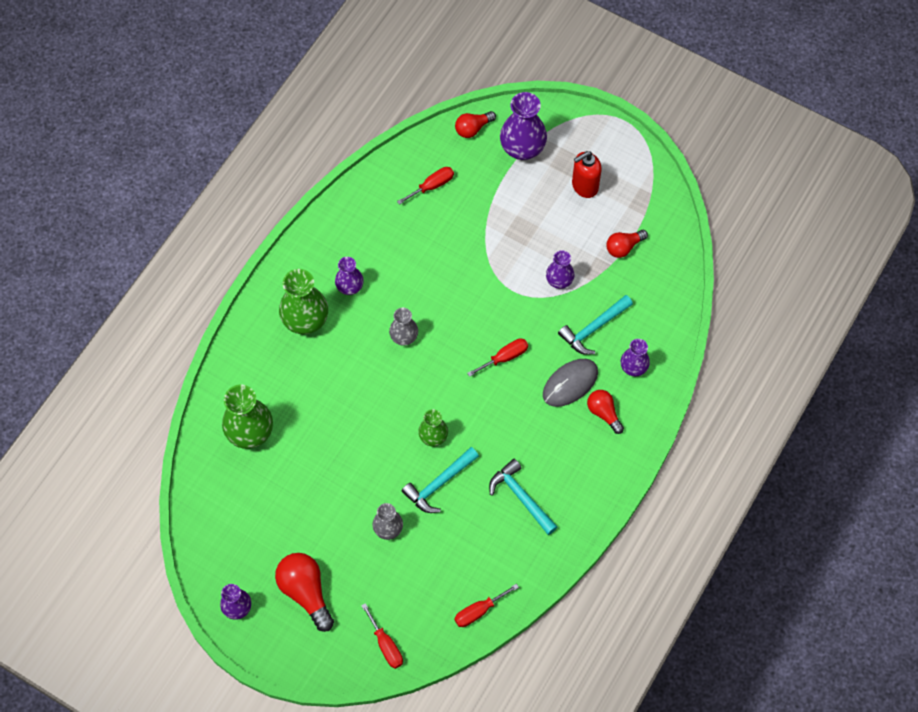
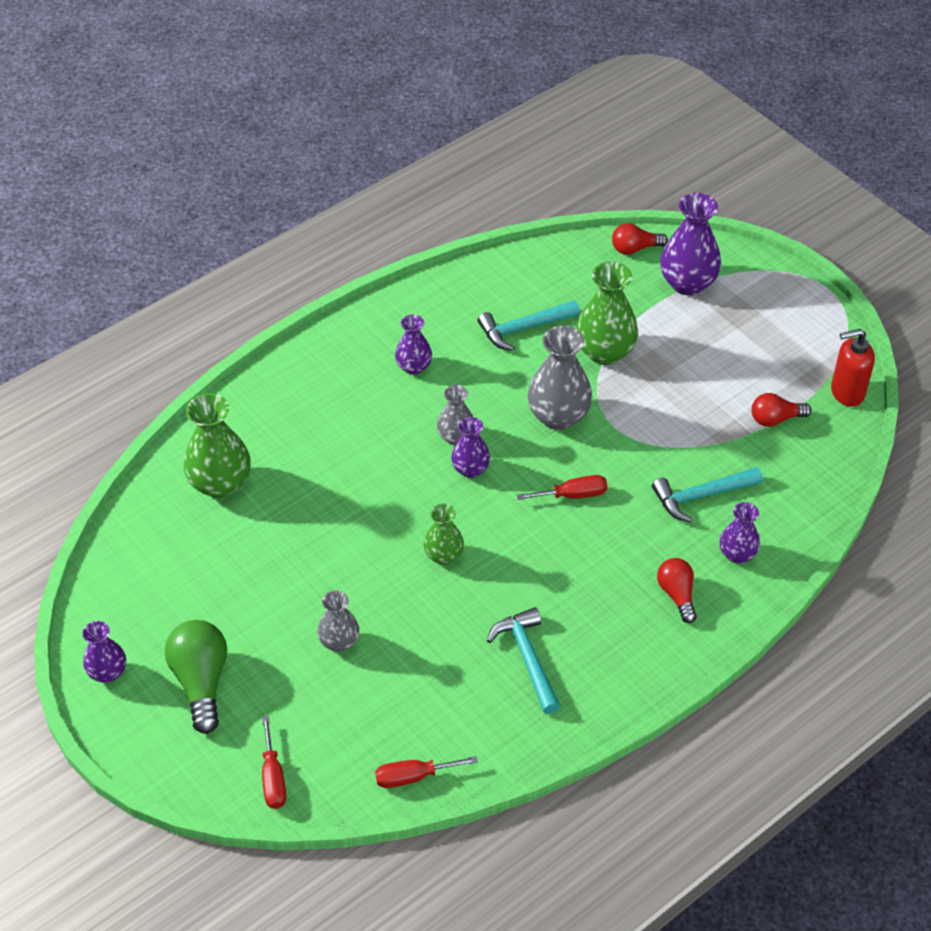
camera: 20 degrees right, 15 degrees down
red light bulb [275,553,334,632] -> green light bulb [165,620,227,734]
green vase [279,269,328,334] -> green vase moved to [576,262,638,365]
red screwdriver [397,167,454,205] -> none
turquoise hammer [402,447,479,513] -> turquoise hammer moved to [477,300,580,351]
grey mouse [543,359,598,407] -> none
purple vase [546,250,574,289] -> purple vase moved to [451,417,490,478]
red soap dispenser [572,151,602,198] -> red soap dispenser moved to [831,329,875,407]
none -> grey vase [527,326,592,430]

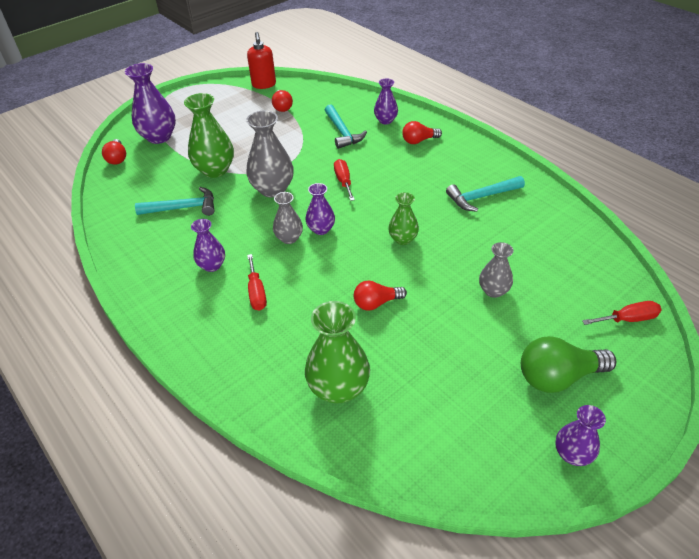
camera: 90 degrees left, 5 degrees down
red screwdriver [375,756,478,788] -> red screwdriver moved to [247,254,267,311]
turquoise hammer [477,300,580,351] -> turquoise hammer turned 75 degrees counterclockwise [135,187,214,216]
none -> red light bulb [354,281,407,310]

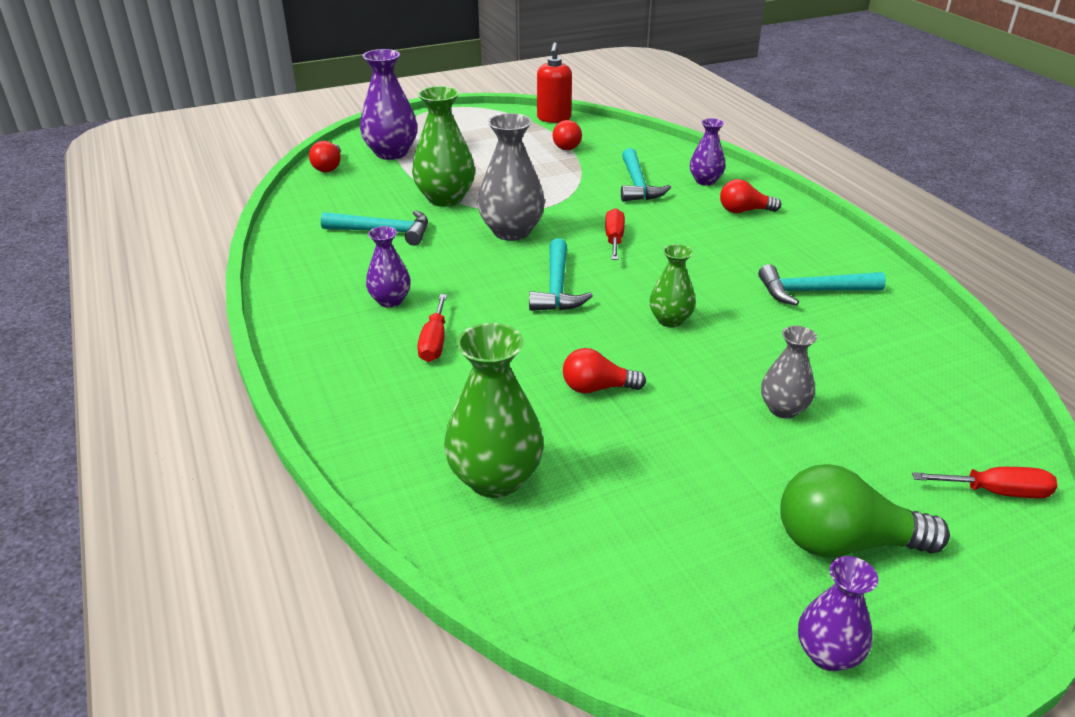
camera: 15 degrees right, 10 degrees down
grey vase [273,192,303,244] -> none
purple vase [305,183,335,235] -> turquoise hammer [529,238,593,311]

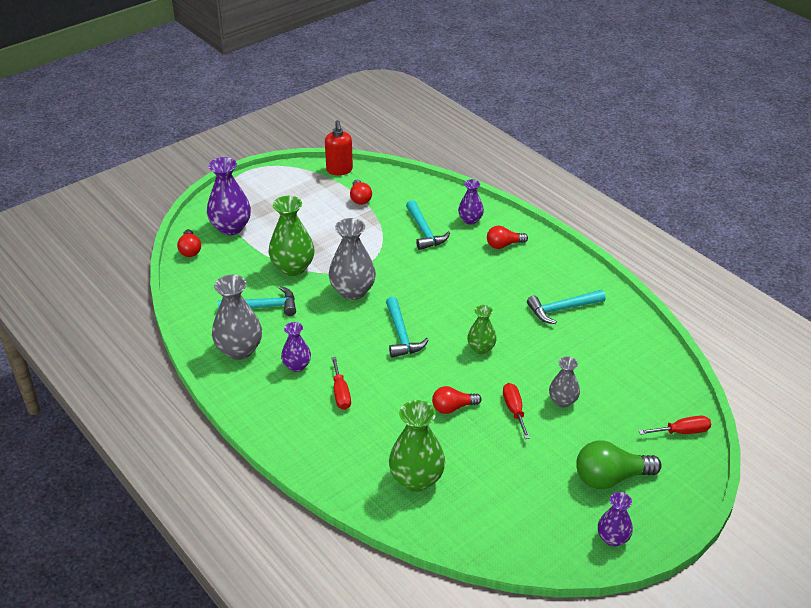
camera: 15 degrees left, 5 degrees up
red screwdriver [605,208,625,260] -> red screwdriver moved to [503,383,530,439]
none -> grey vase [212,275,262,360]

